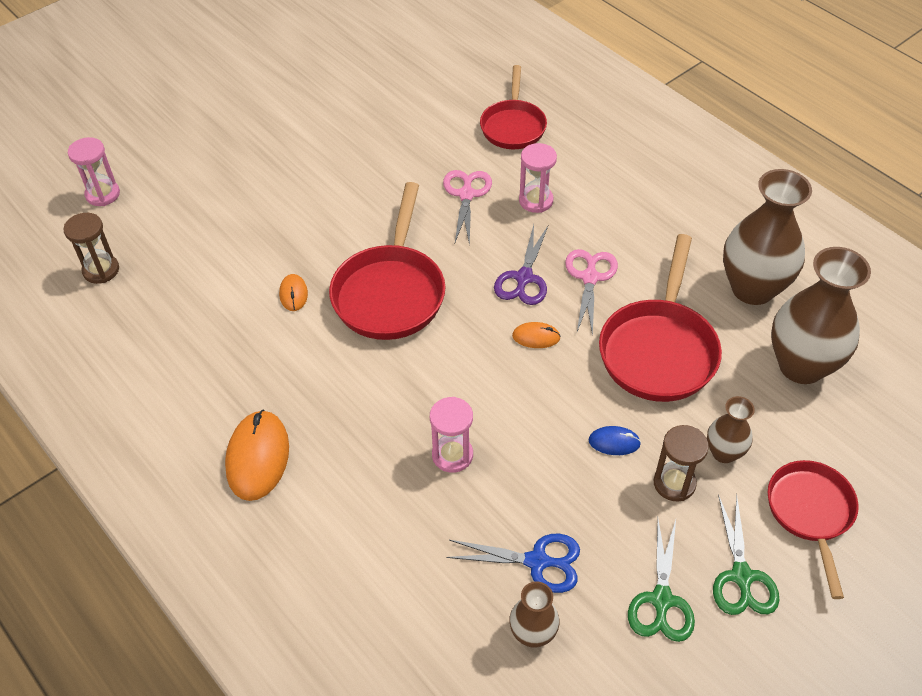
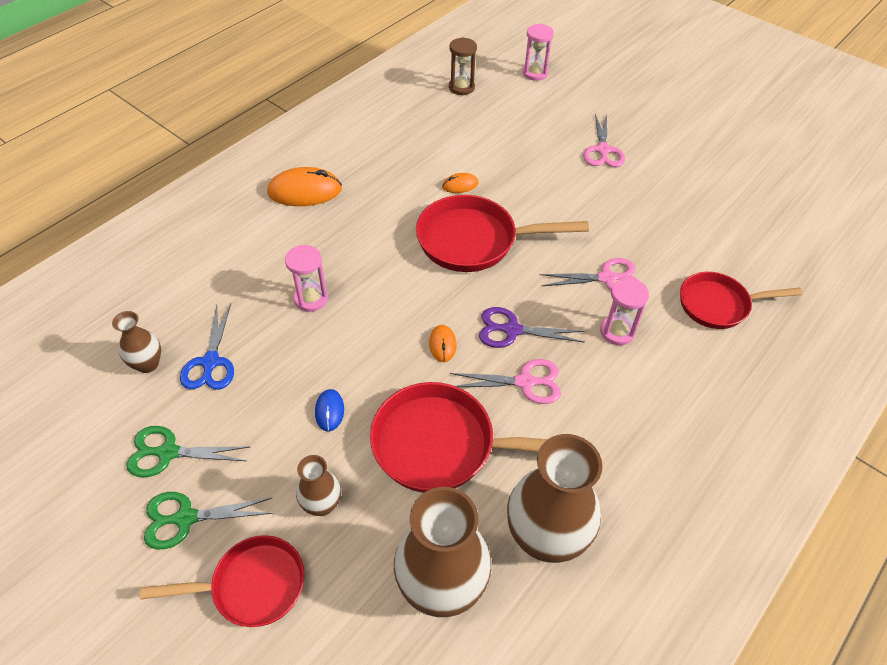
camera: 80 degrees right, 0 degrees up
brown hourglass [654,425,709,501] -> none
none -> pink scissors [583,114,625,167]

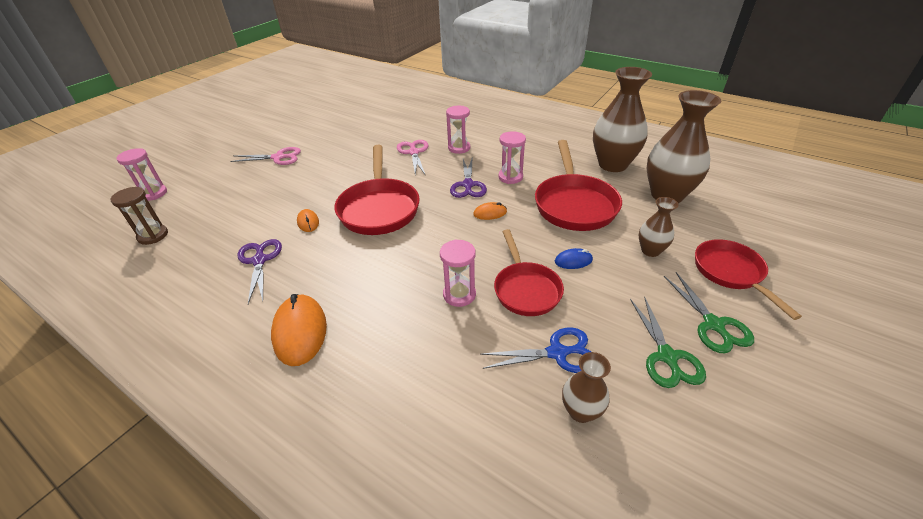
camera: 95 degrees left, 10 degrees down
pink scissors [450,359,561,404] -> pink hourglass [498,131,526,184]
red pan [680,272,802,329] -> red pan moved to [494,229,564,316]
none -> purple scissors [237,239,282,304]

